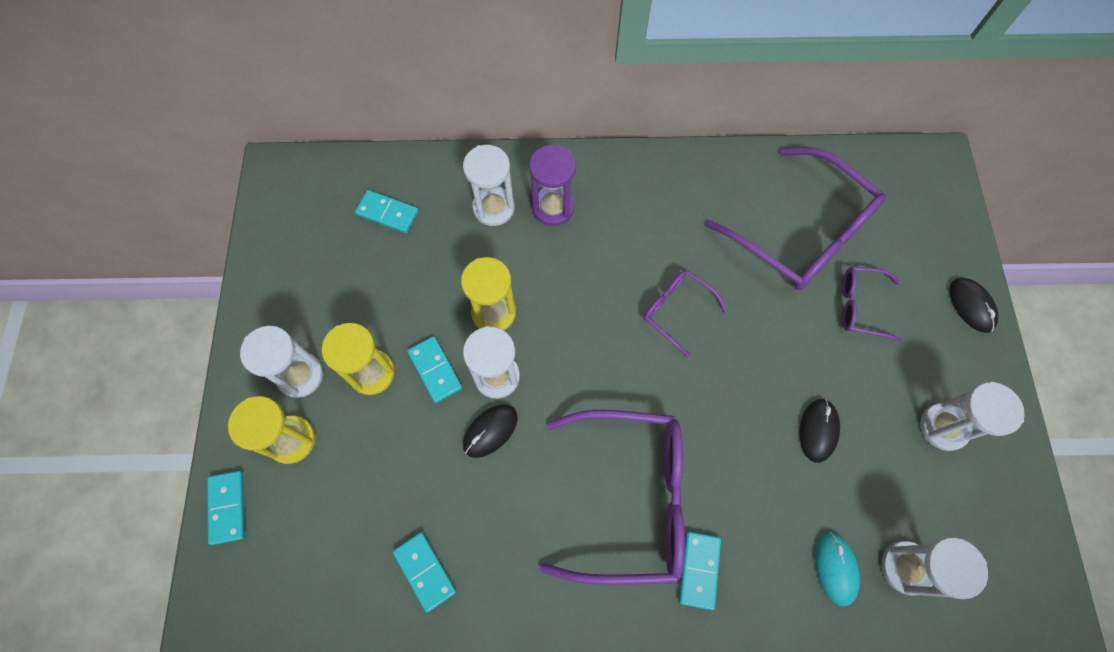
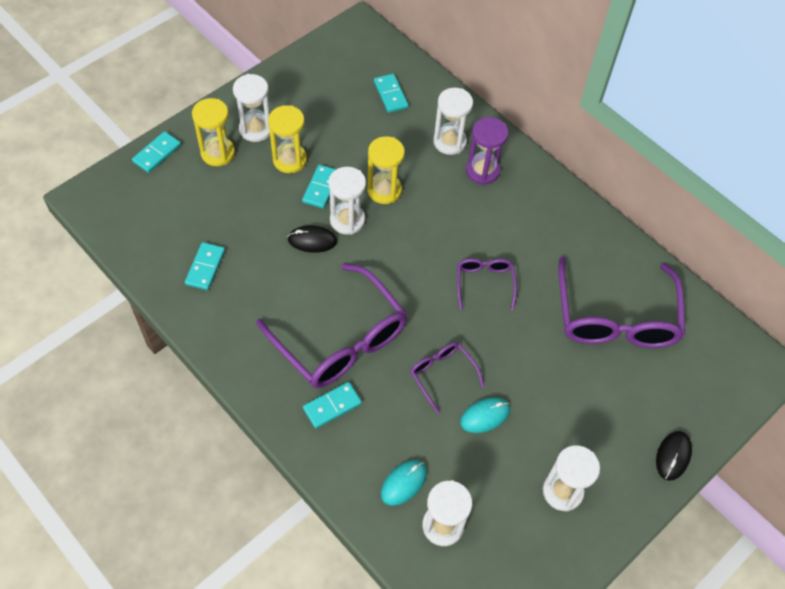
camera: 45 degrees right, 10 degrees down
black mouse [799,399,840,463] -> turquoise mouse [460,398,510,433]
purple glasses [842,266,902,341] -> purple glasses moved to [410,342,484,414]

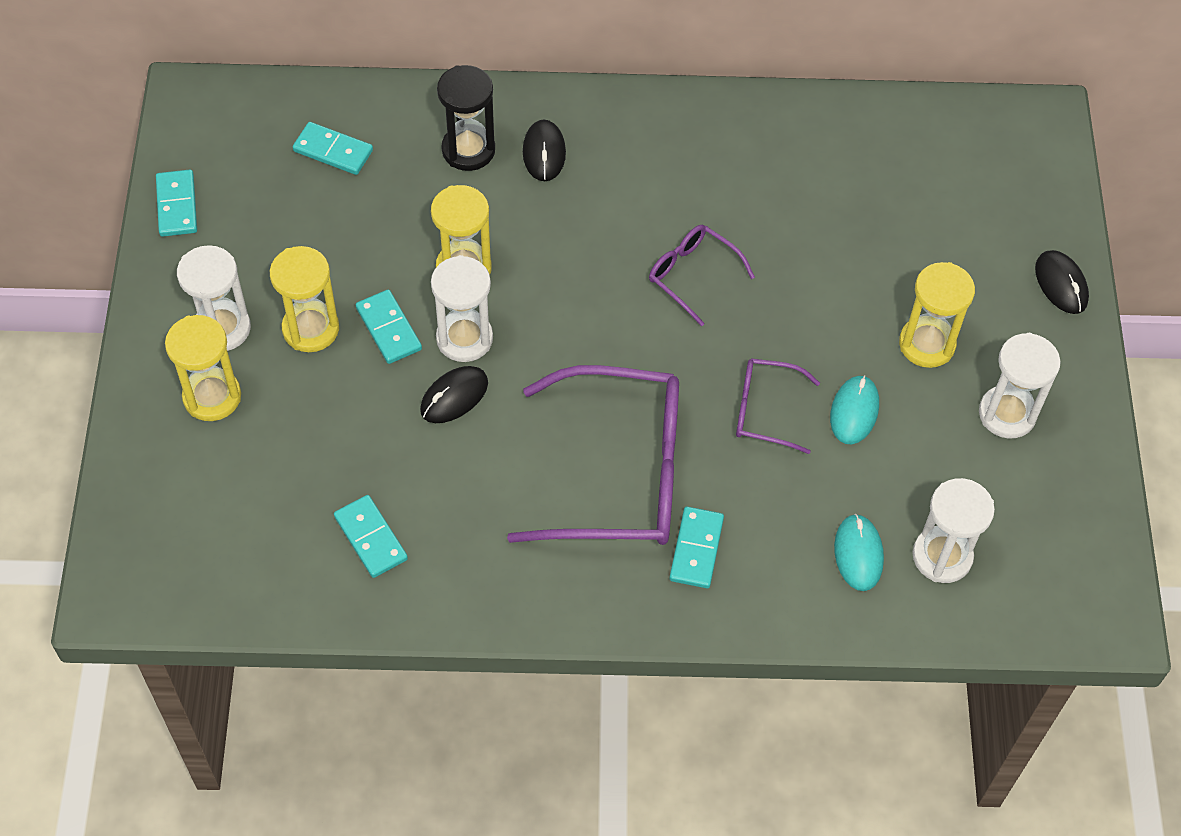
camera: 45 degrees left, 0 degrees up
turquoise domino [132,131,181,173] -> turquoise domino moved to [156,170,197,237]
white hourglass [433,88,473,155] -> black hourglass [437,65,495,171]
purple hourglass [466,117,508,185] -> black mouse [523,120,566,181]
purple glasses [558,256,685,348] -> none
none -> yellow hourglass [899,262,975,368]

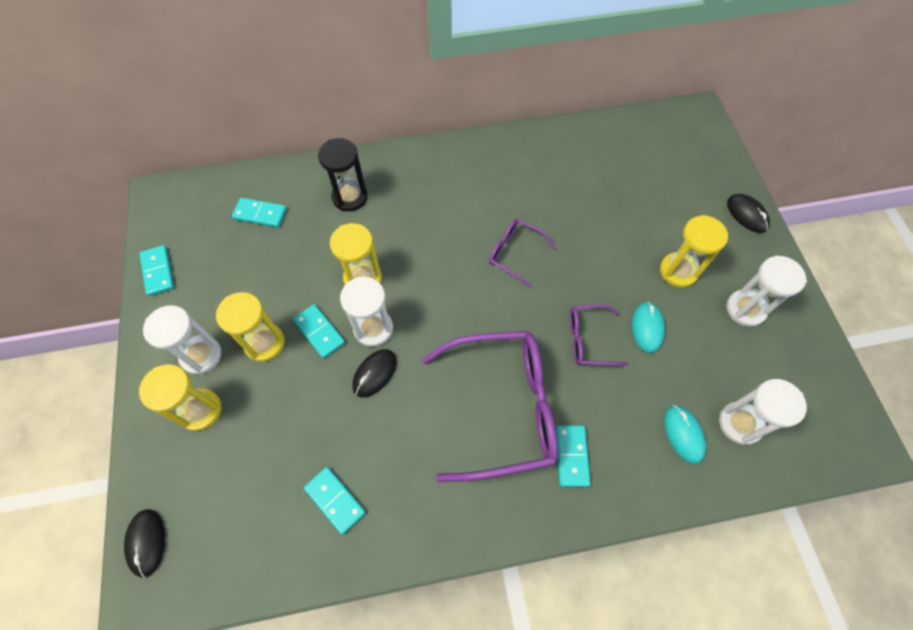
camera: 10 degrees left, 5 degrees up
black mouse [523,120,566,181] -> black mouse moved to [124,509,165,578]

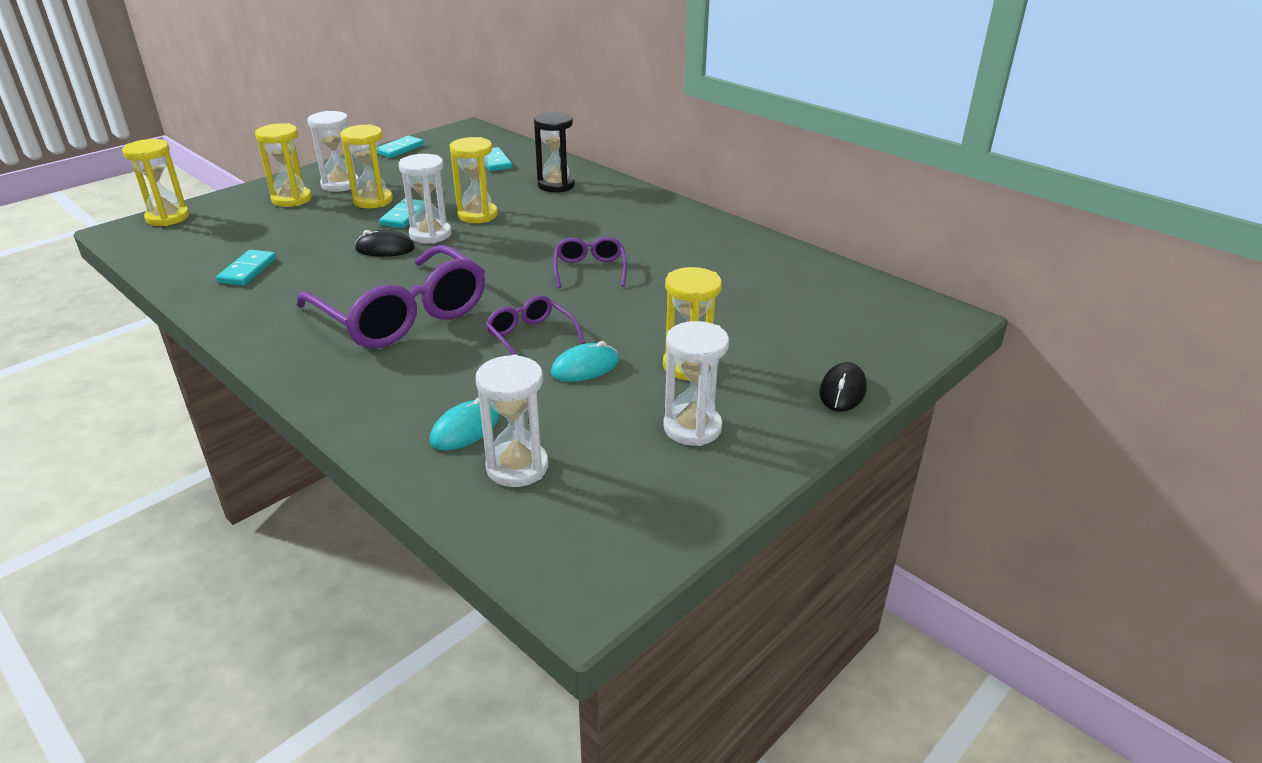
camera: 55 degrees right, 30 degrees down
black mouse [124,509,165,578] -> yellow hourglass [122,139,189,226]
turquoise domino [555,425,591,487] -> none

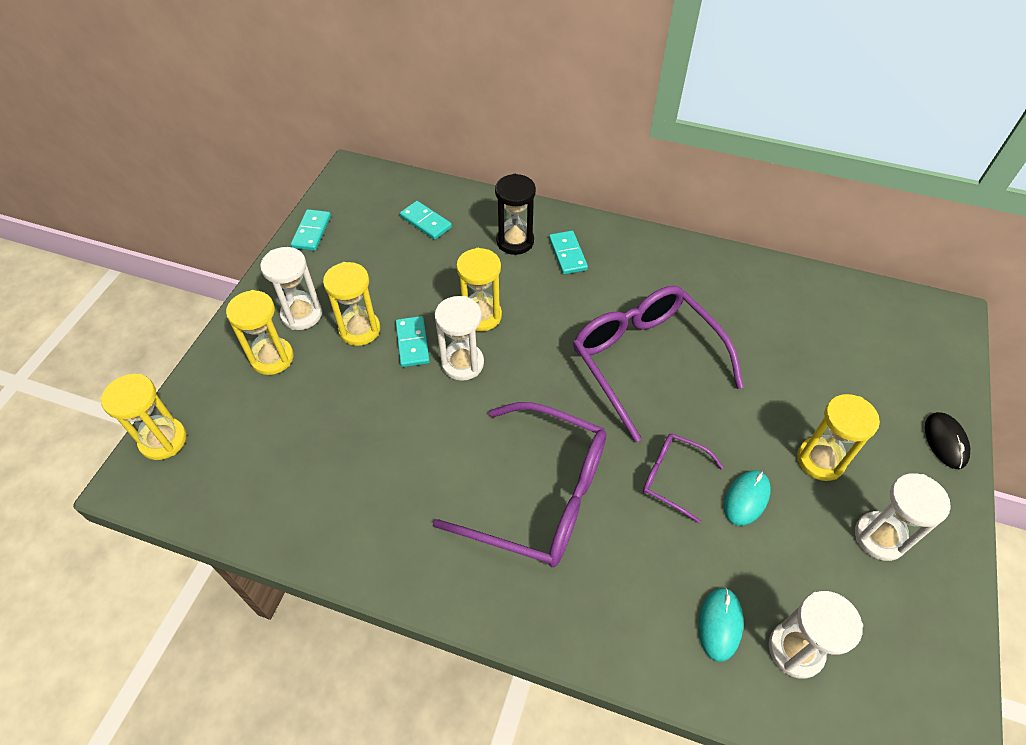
camera: 25 degrees left, 20 degrees up
turquoise domino [216,250,276,286] -> turquoise domino moved to [549,231,588,274]
black mouse [355,230,415,257] -> none
purple glasses [553,237,627,288] -> purple glasses [573,286,744,442], size x2.04

